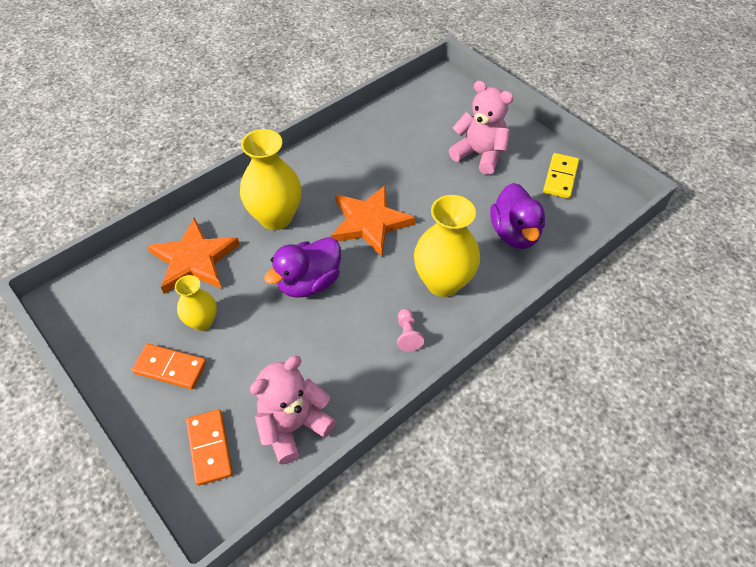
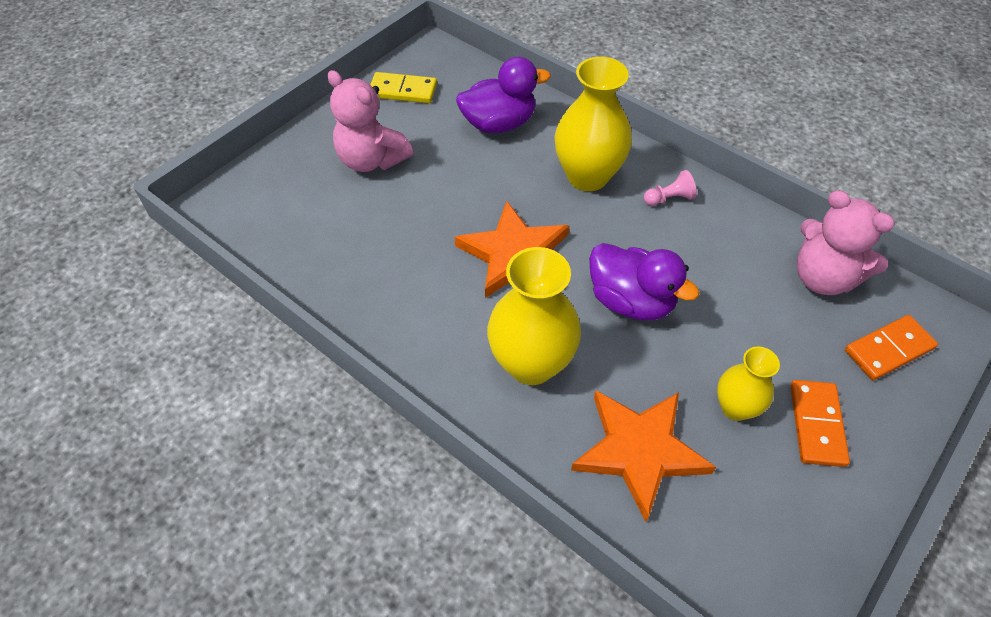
camera: 100 degrees left, 0 degrees up
pink teddy bear [449,80,514,175] -> pink teddy bear turned 75 degrees counterclockwise [327,70,413,172]

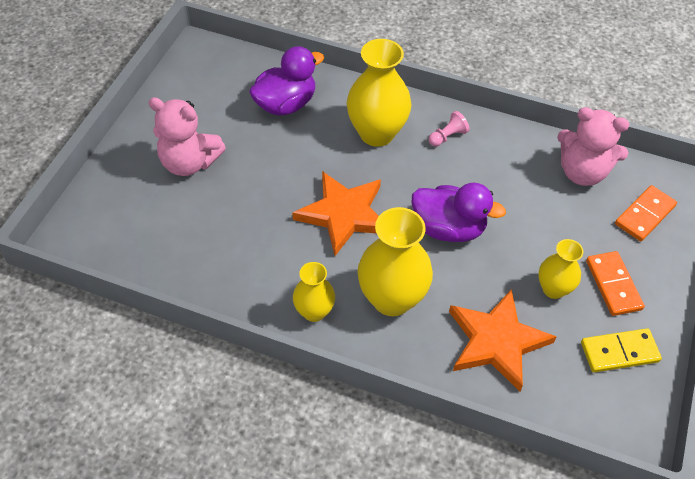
camera: 20 degrees left, 0 degrees up
yellow domino [370,72,437,103] -> yellow domino moved to [581,328,662,372]
none -> yellow vase [293,262,335,322]

